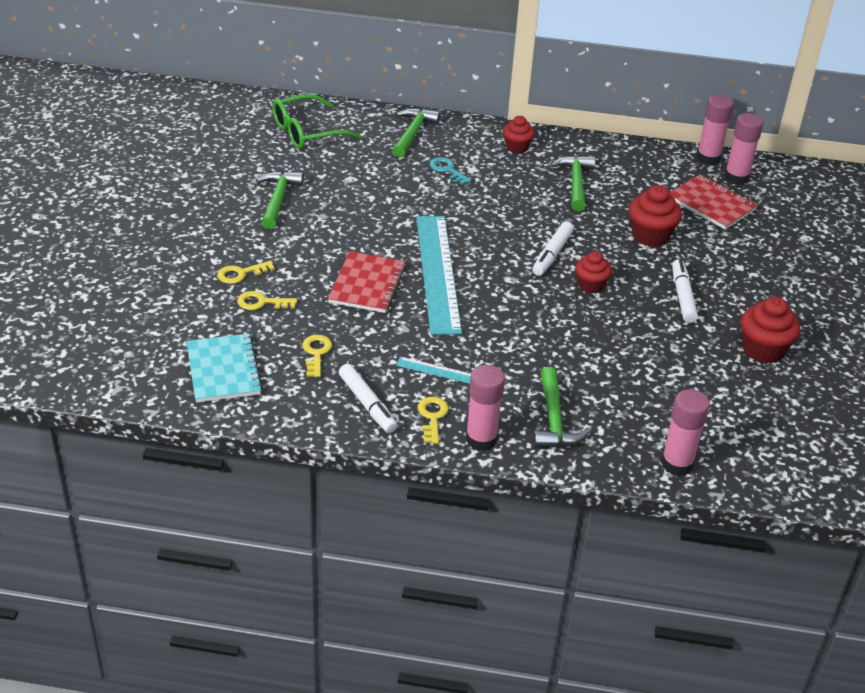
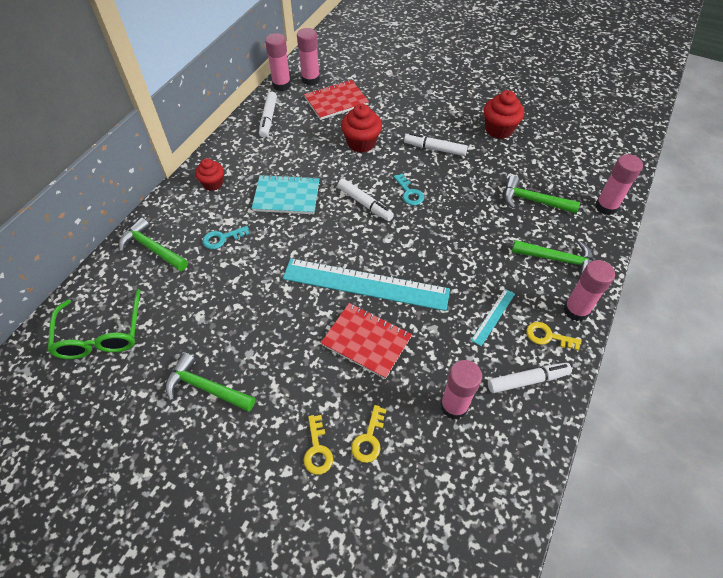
camera: 70 degrees left, 15 degrees up
turquoise notebook [186,334,263,403] -> turquoise notebook moved to [251,174,319,214]
yellow key [302,335,332,377] -> pink glue stick [440,360,482,420]
green hammer [551,156,595,211] -> green hammer moved to [504,175,580,214]
red cupcake [575,251,612,294] -> turquoise key [394,174,424,205]
none -> white marker [259,91,277,137]

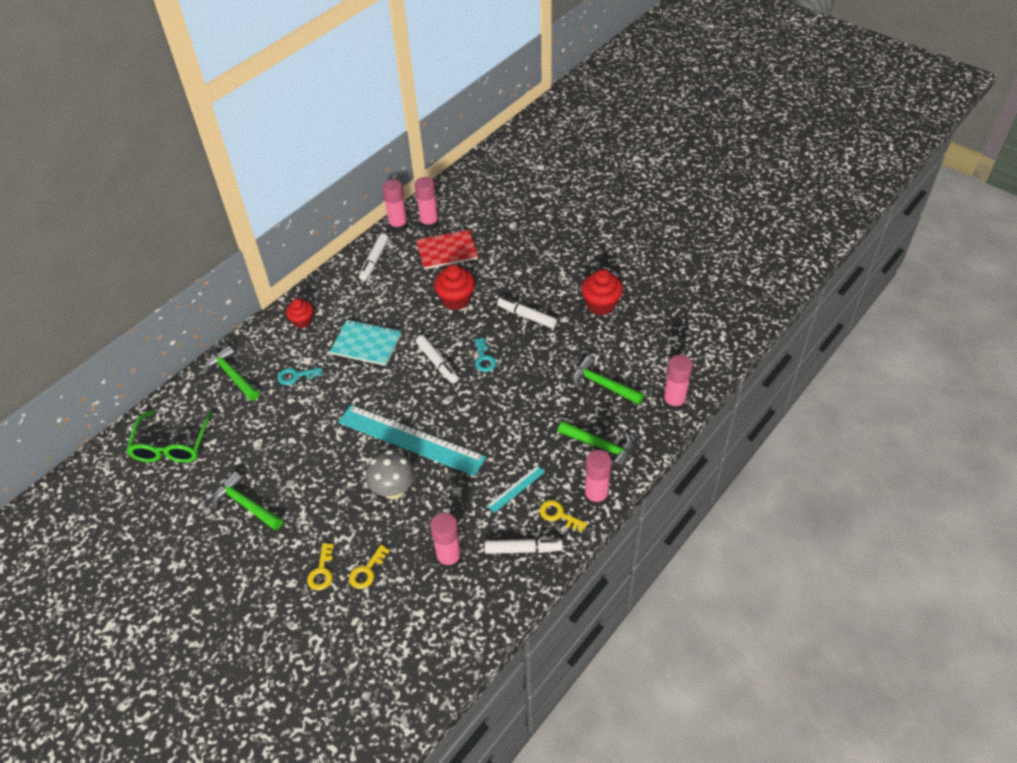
camera: 15 degrees right, 5 degrees down
red notebook [321,303,412,379] -> grey mushroom [366,450,415,500]

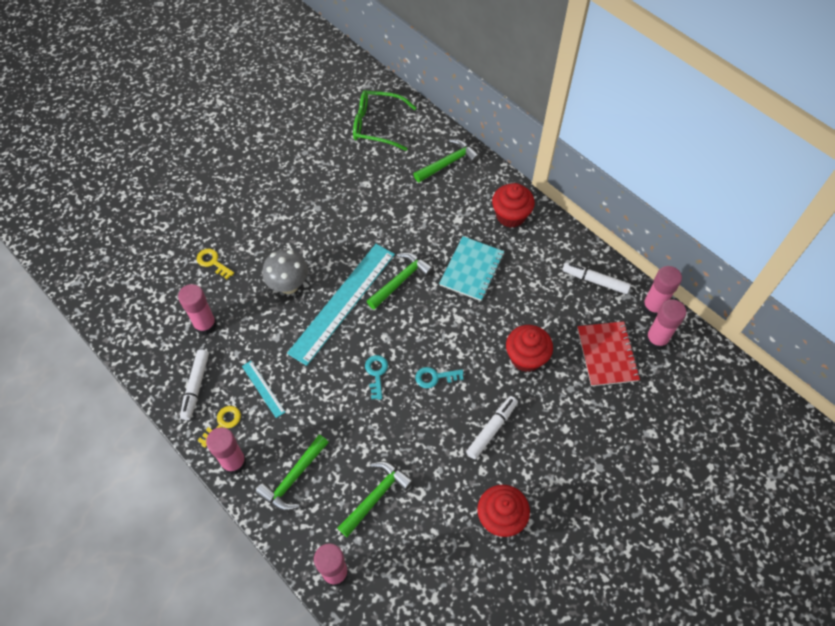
camera: 95 degrees right, 10 degrees up
green hammer [212,472,283,530] -> green hammer moved to [367,253,434,310]
turquoise key [277,368,322,385] -> turquoise key moved to [365,355,388,400]
red cupcake [286,299,313,328] -> red cupcake [492,183,535,228], size x1.52
yellow key [307,543,334,590] -> none
white marker [416,335,459,384] -> none

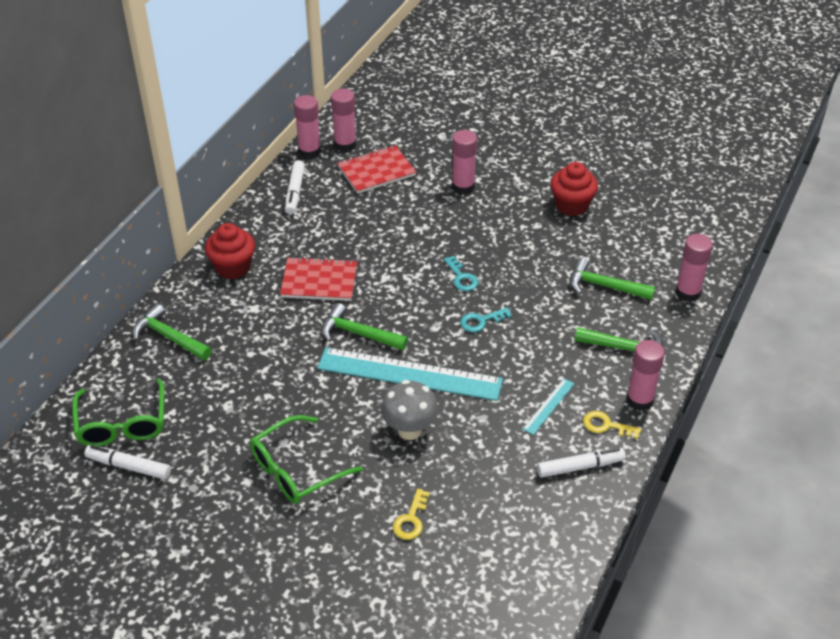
camera: 110 degrees left, 15 degrees down
pink glue stick [178,284,217,335] -> pink glue stick moved to [452,130,477,195]
turquoise notebook [439,236,504,301] -> red notebook [280,257,357,301]
white marker [466,396,518,459] -> white marker moved to [84,445,171,479]
red cupcake [506,325,553,372] -> none
none -> green glasses [250,415,363,504]

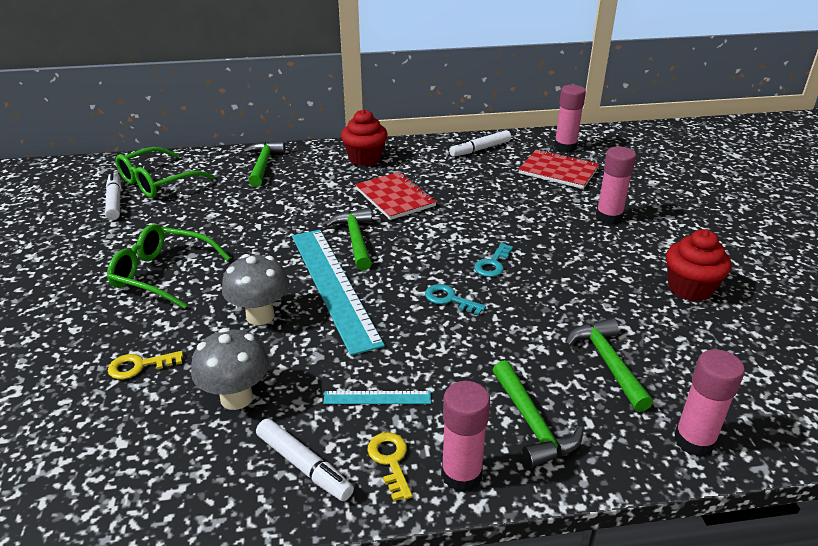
camera: 55 degrees right, 10 degrees down
pink glue stick [294,95,321,159] -> none
none -> grey mushroom [191,328,269,410]

